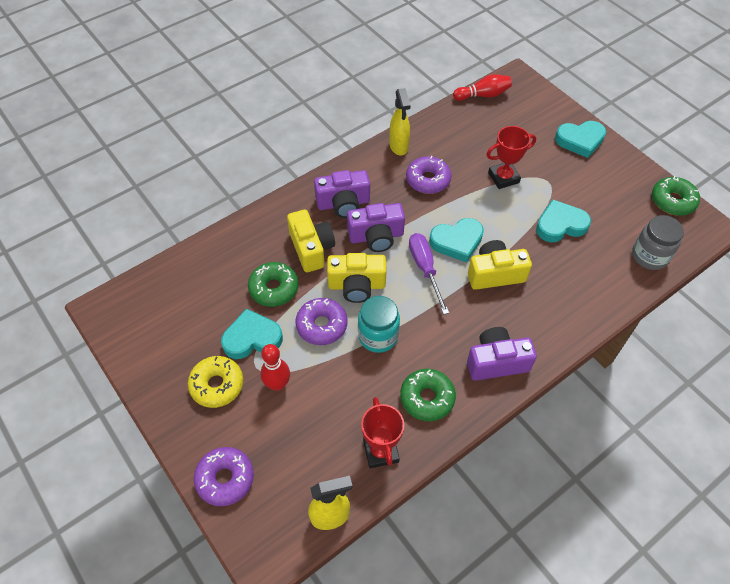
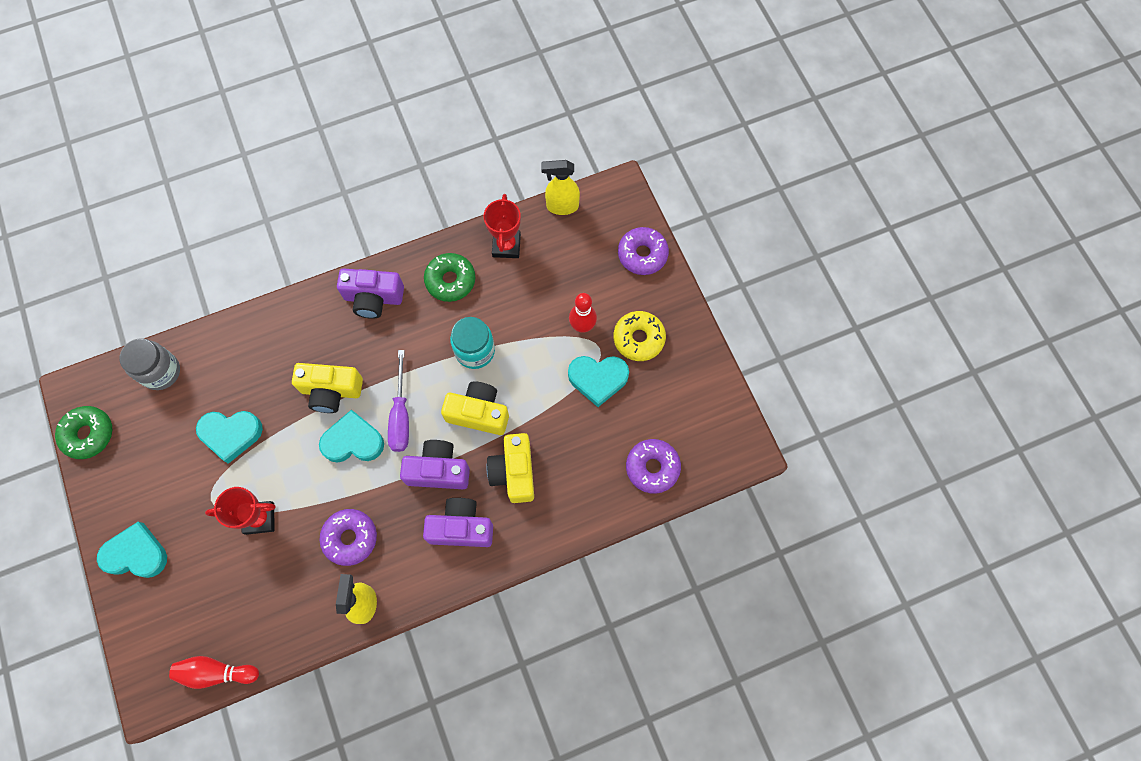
camera: 165 degrees left, 15 degrees up
green donut [248,262,298,307] -> none
purple donut [295,298,347,345] -> purple donut moved to [626,439,681,494]

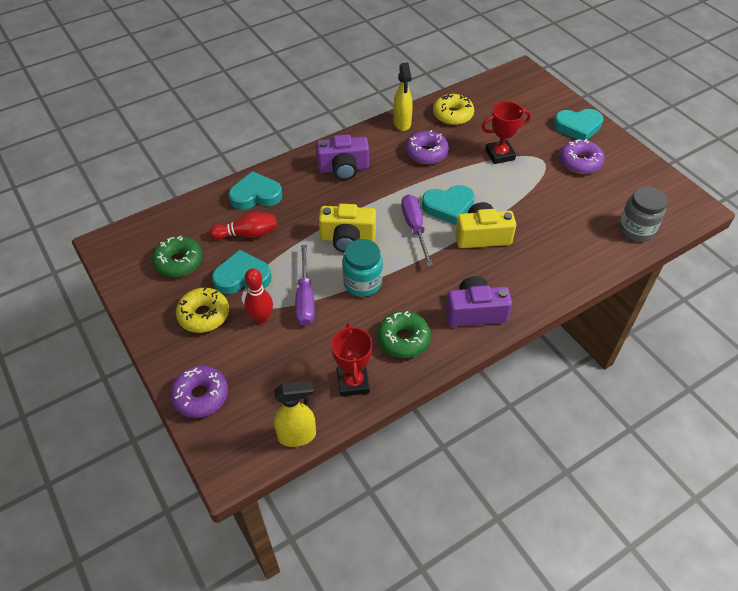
camera: 170 degrees right, 20 degrees down
green donut [55,406,112,459] -> green donut moved to [152,235,203,277]
red bowling pin [169,656,259,689] -> red bowling pin moved to [209,212,277,240]
turquoise heart [196,411,263,464] -> turquoise heart moved to [228,171,282,210]
purple camera [400,440,470,489] -> none
yellow camera [486,433,534,503] -> none
purple donut [626,439,681,494] -> purple donut moved to [560,139,605,174]
none -> purple screwdriver [295,245,315,326]
none -> yellow donut [433,94,474,125]

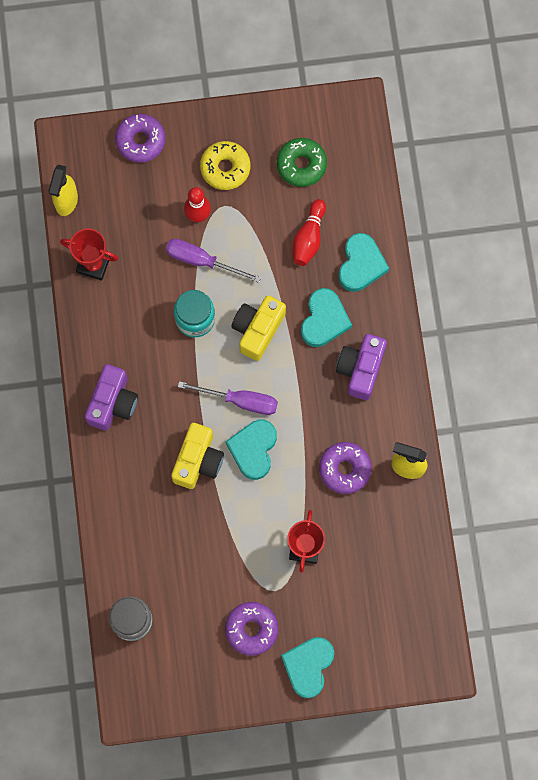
camera: 115 degrees right, 25 degrees up
turquoise heart [212,250,272,294] -> turquoise heart moved to [301,288,352,347]
green donut [377,311,431,358] -> none
yellow donut [433,94,474,125] -> none

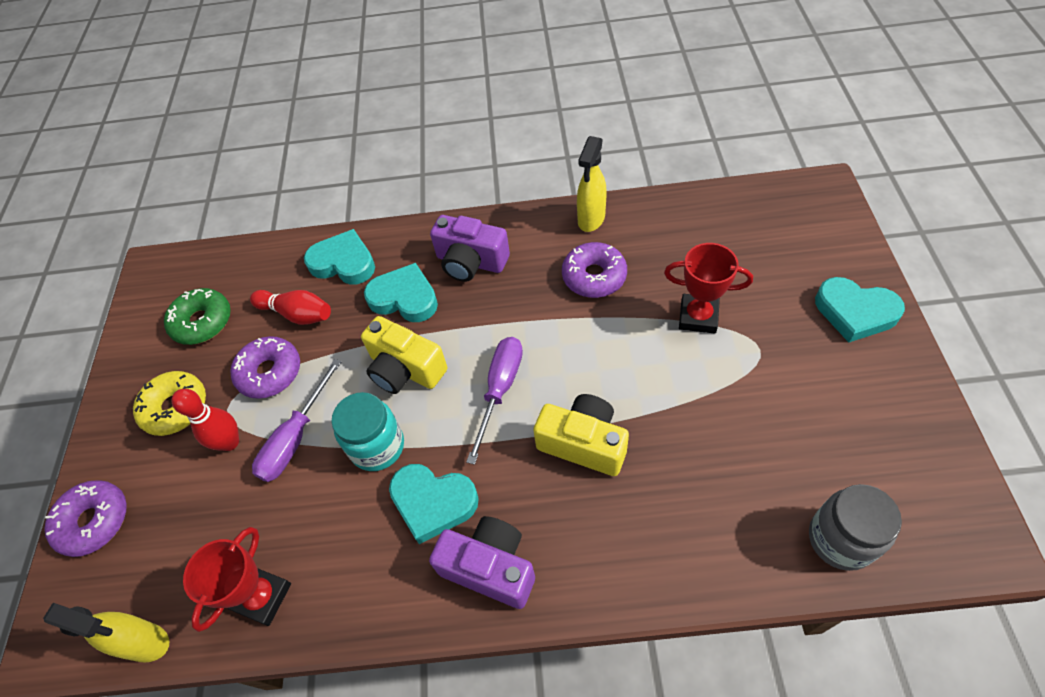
camera: 80 degrees left, 20 degrees down
turquoise heart [225,420,277,480] -> turquoise heart moved to [389,464,479,544]
purple donut [225,602,279,656] -> purple donut moved to [230,336,300,399]

